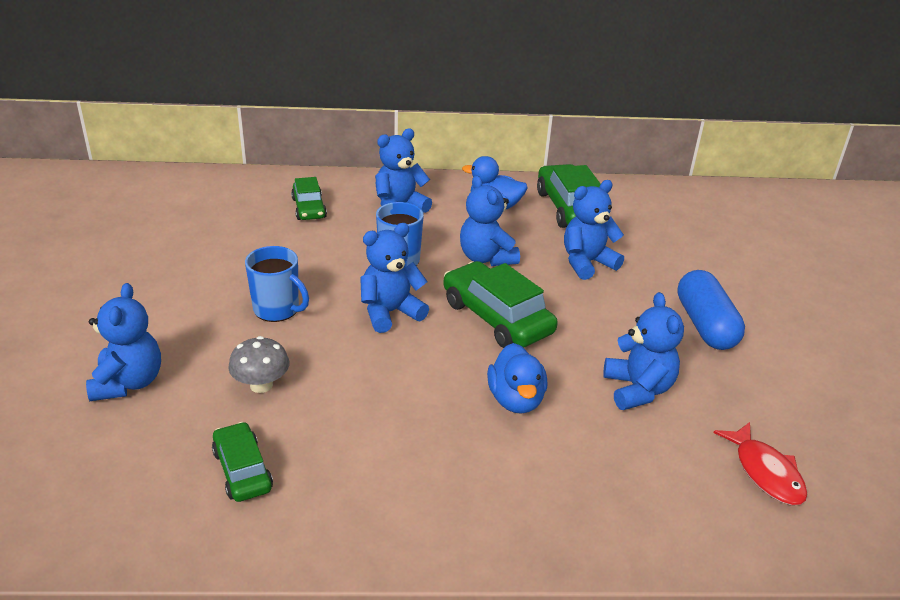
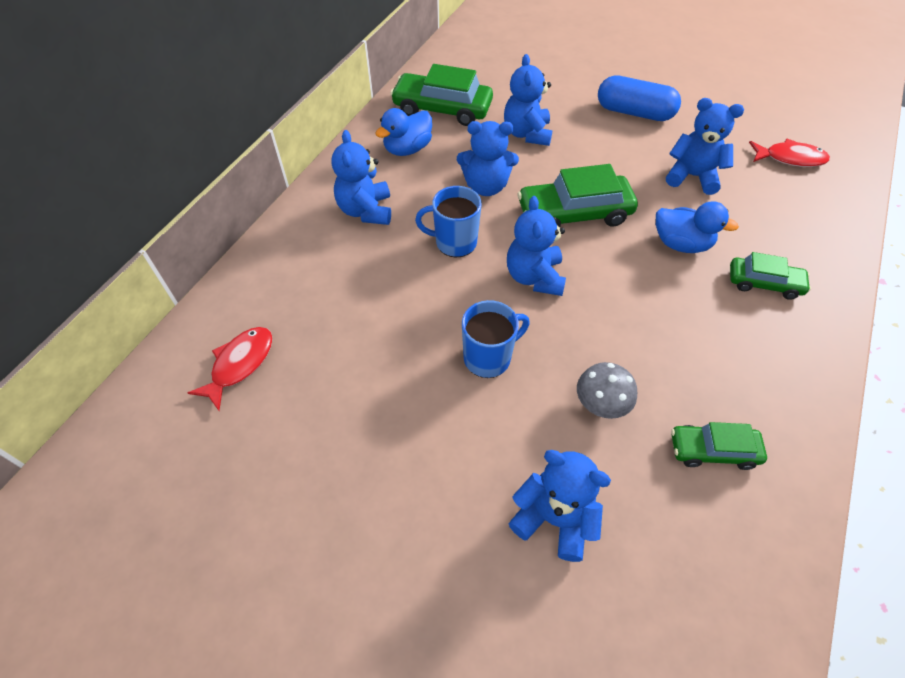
camera: 60 degrees left, 20 degrees up
green car [291,177,327,220] -> green car moved to [730,252,811,300]
none -> red fish [188,327,273,411]

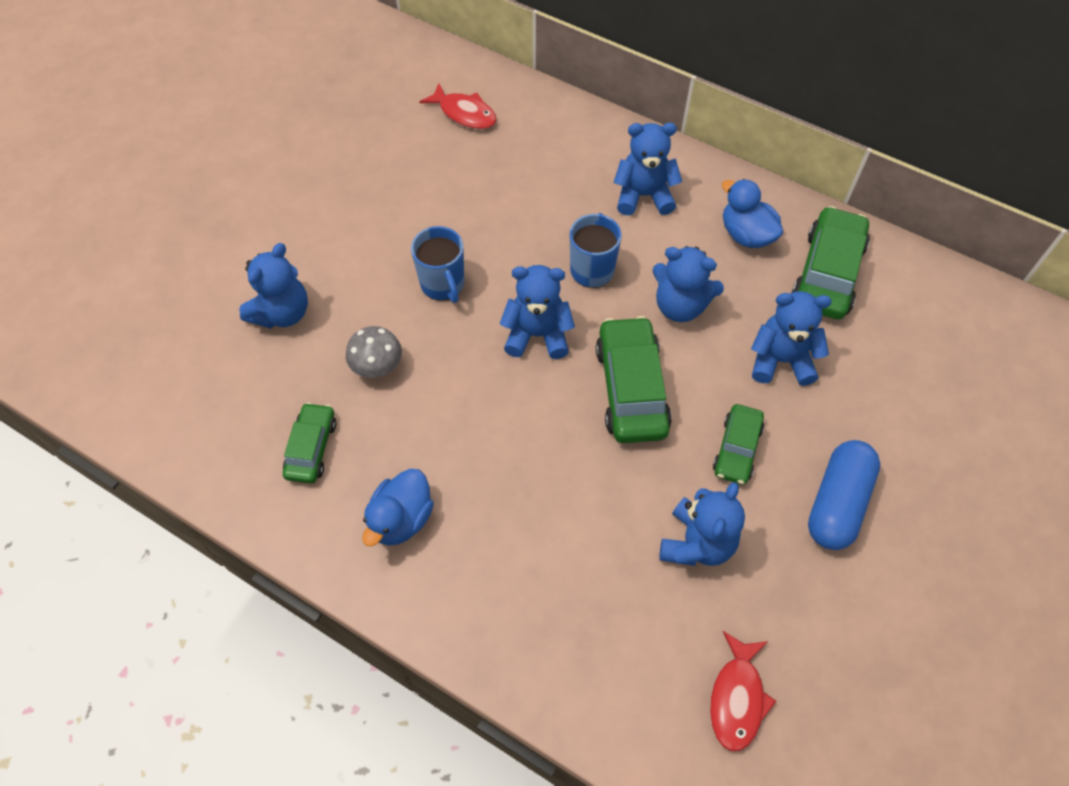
camera: 95 degrees right, 5 degrees up
blue teddy bear [457,121,519,196] -> blue teddy bear turned 75 degrees counterclockwise [652,246,724,322]
blue duck [656,201,739,253] -> blue duck moved to [362,469,434,547]
green car [730,252,811,300] -> green car moved to [713,404,764,485]

